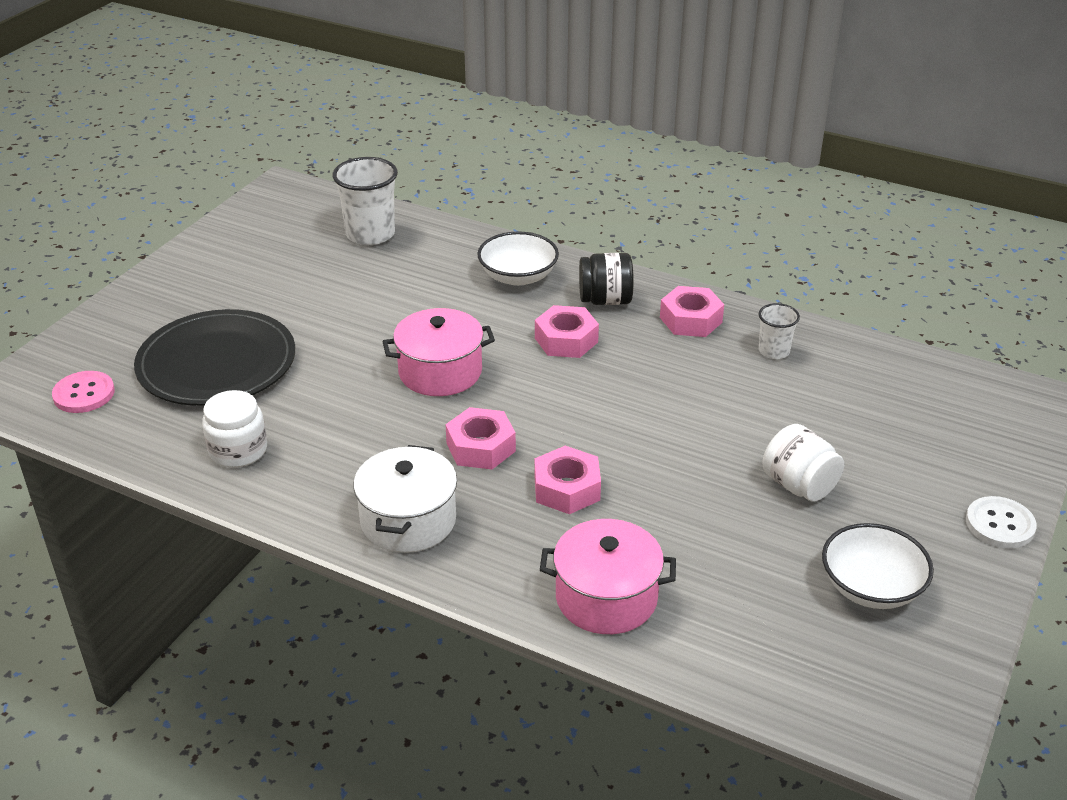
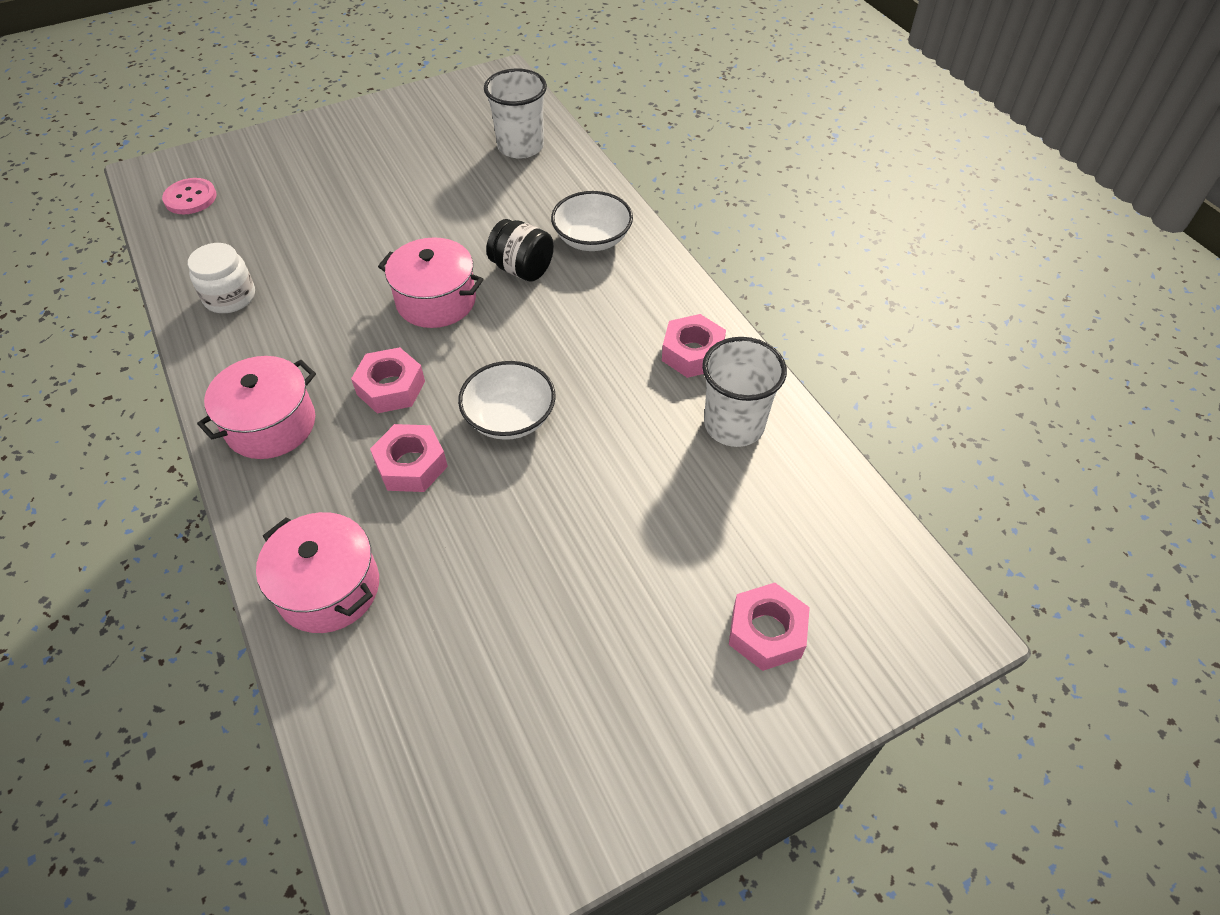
camera: 35 degrees right, 15 degrees up
black plate [134,309,295,406] -> none
white pot [353,445,457,553] -> pink pot [197,356,316,459]
pink nut [535,305,599,358] -> pink nut moved to [729,583,810,671]
black jar [579,253,634,305] -> black jar moved to [486,219,554,281]
white cup [759,303,800,359] -> white cup [702,337,787,447], size x1.77
white jar [763,424,844,502] -> none
white bowl [822,523,934,609] -> white bowl moved to [458,361,556,440]
white button [966,496,1037,549] -> none

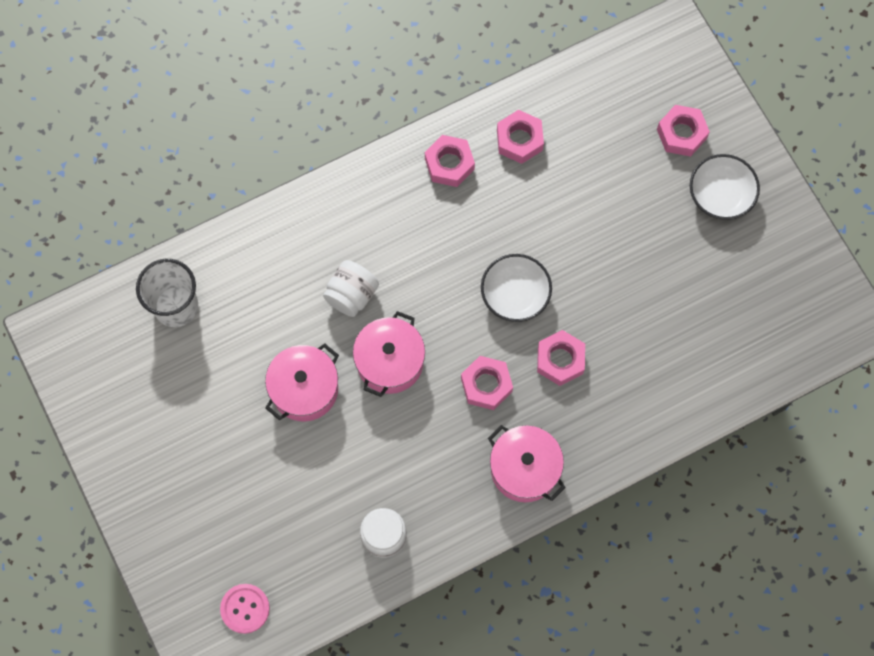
camera: 90 degrees left, 20 degrees up
pink pot [256,512,379,633] -> pink pot moved to [265,343,339,421]
black jar [486,219,554,281] -> white jar [323,260,379,317]
white bowl [551,191,633,251] -> white bowl moved to [690,154,760,220]
white cup [702,337,787,447] -> pink nut [497,110,544,164]

